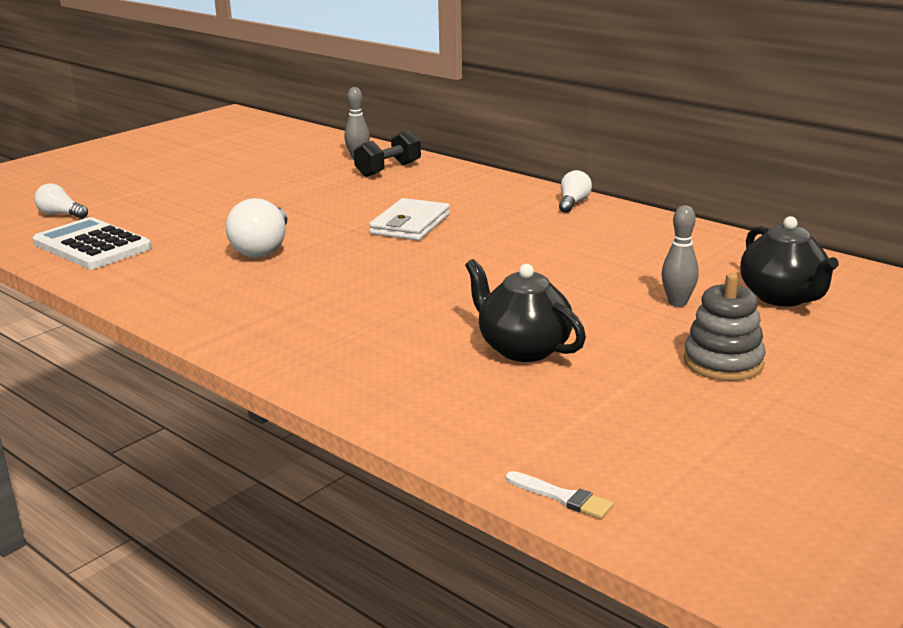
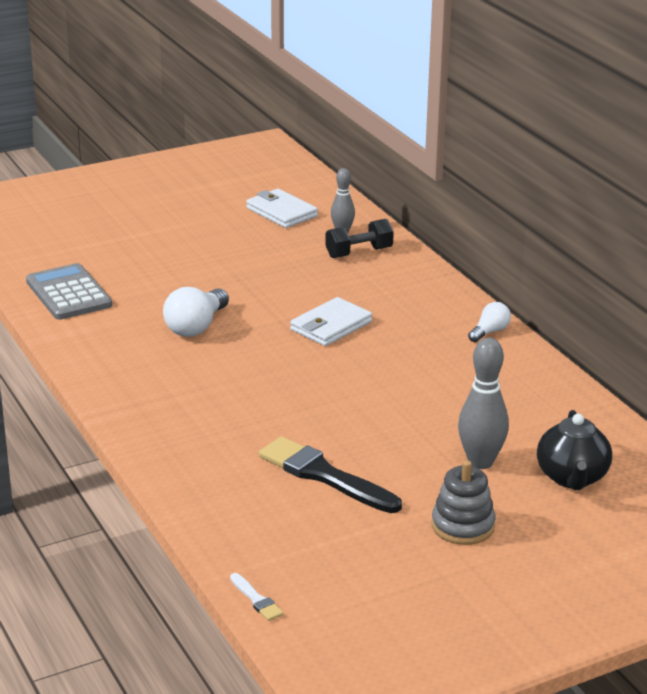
camera: 20 degrees right, 5 degrees up
white calculator [32,217,151,269] -> grey calculator [26,263,112,320]
white light bulb [34,184,88,219] -> none
black teapot [465,259,586,362] -> black brush [259,436,402,513]
grey bowling pin [661,205,699,307] -> grey bowling pin [458,338,509,469], size x1.62
none -> white wallet [246,189,318,228]

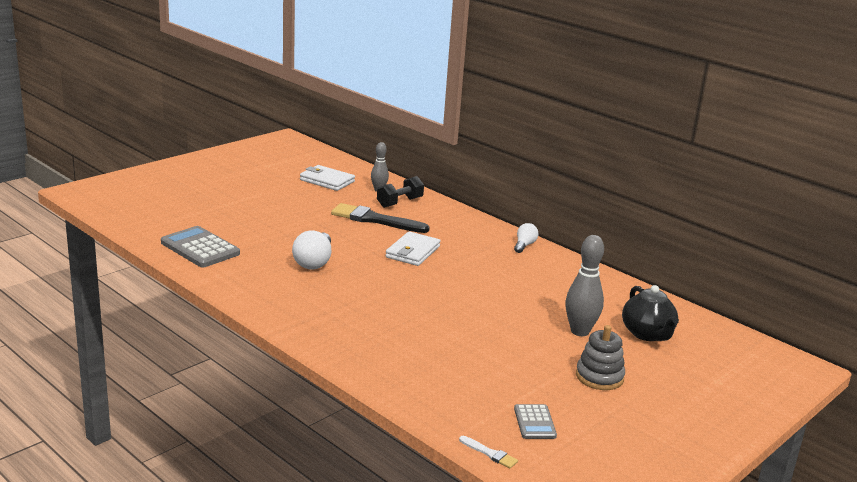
camera: 20 degrees left, 5 degrees down
black brush [259,436,402,513] -> black brush moved to [331,203,430,233]
none -> grey calculator [514,404,557,439]

